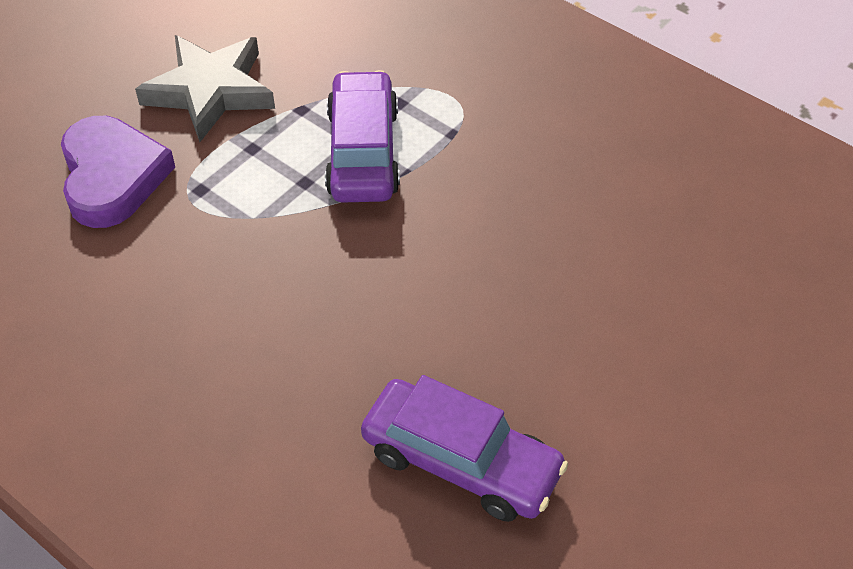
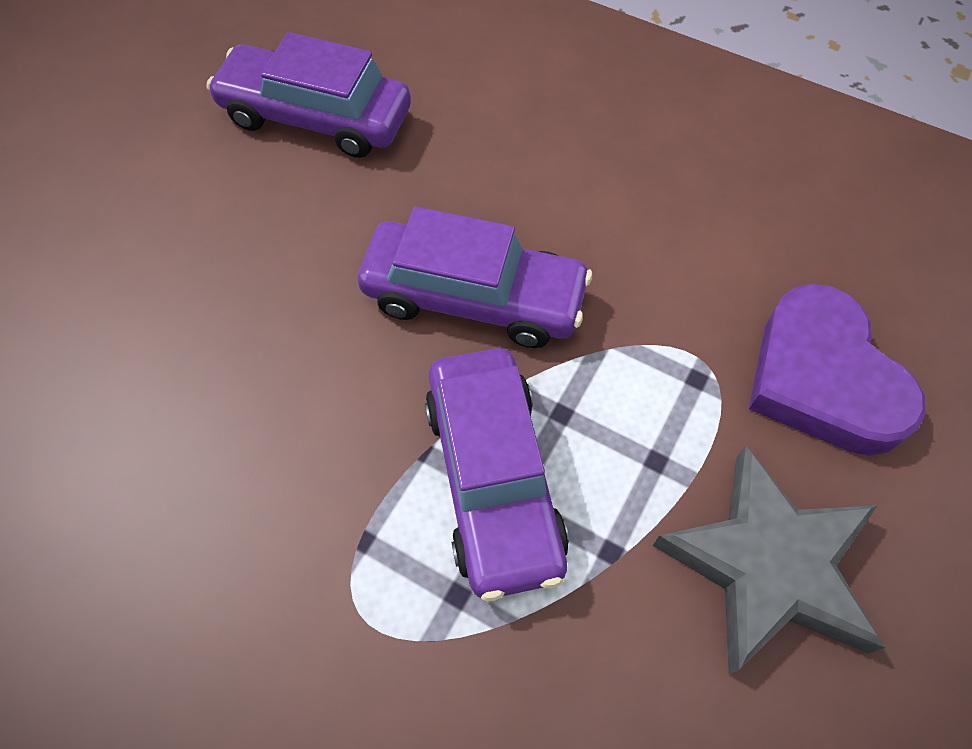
camera: 170 degrees right, 10 degrees up
none -> purple car [358,206,592,348]

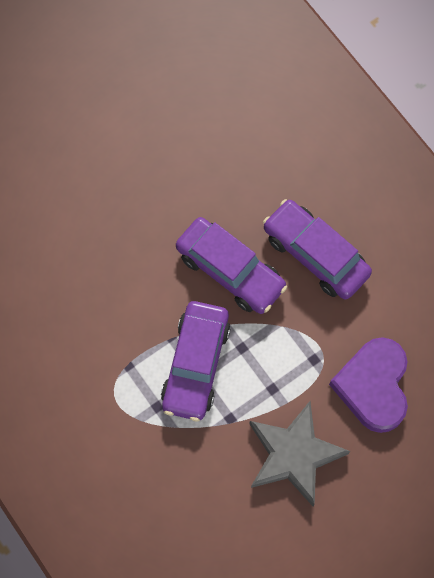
camera: 25 degrees right, 10 degrees up
purple car [207,32,411,158] -> purple car moved to [263,199,372,299]

